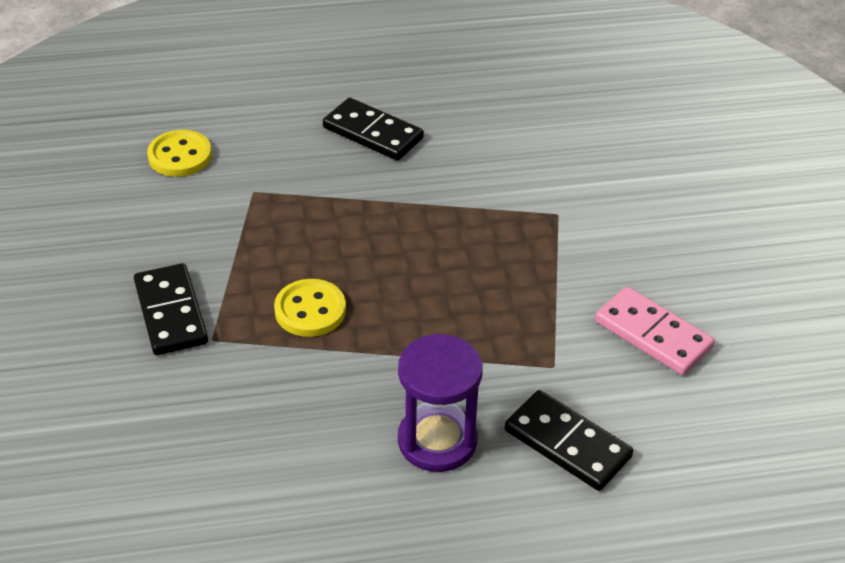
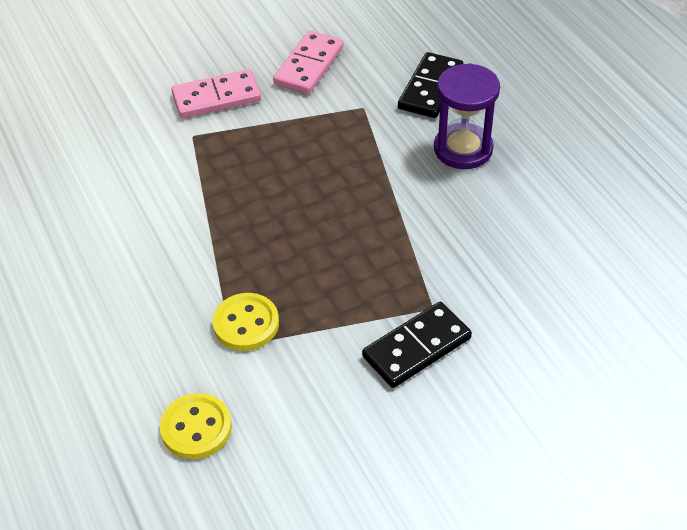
camera: 105 degrees left, 5 degrees up
yellow button [274,279,346,337] -> yellow button moved to [212,293,279,351]
black domino [323,98,424,161] -> none
none -> pink domino [171,69,261,118]

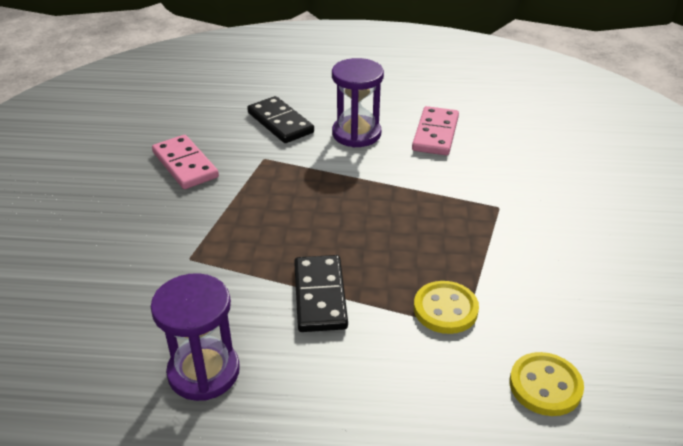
camera: 60 degrees left, 10 degrees down
pink domino [171,69,261,118] -> pink domino moved to [412,106,459,155]
black domino [362,302,472,388] -> black domino moved to [294,255,348,332]
none -> purple hourglass [151,273,240,401]

